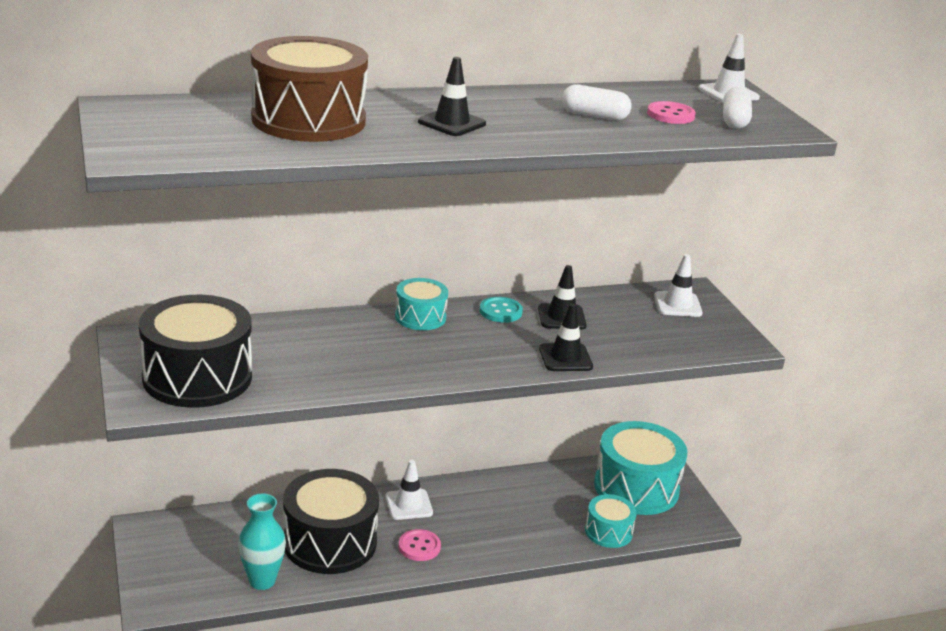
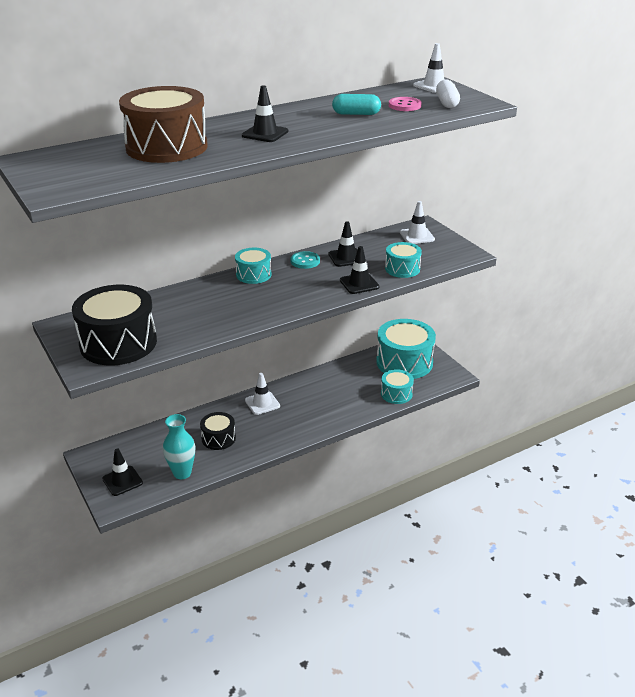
camera: 10 degrees left, 5 degrees up
black drum [283,469,379,574] -> black drum [200,412,236,450], size x0.53
pink button [399,529,441,561] -> none
white capsule [562,84,632,120] -> turquoise capsule [332,94,381,115]
none -> black traffic cone [102,449,143,496]
none -> turquoise drum [385,242,422,278]

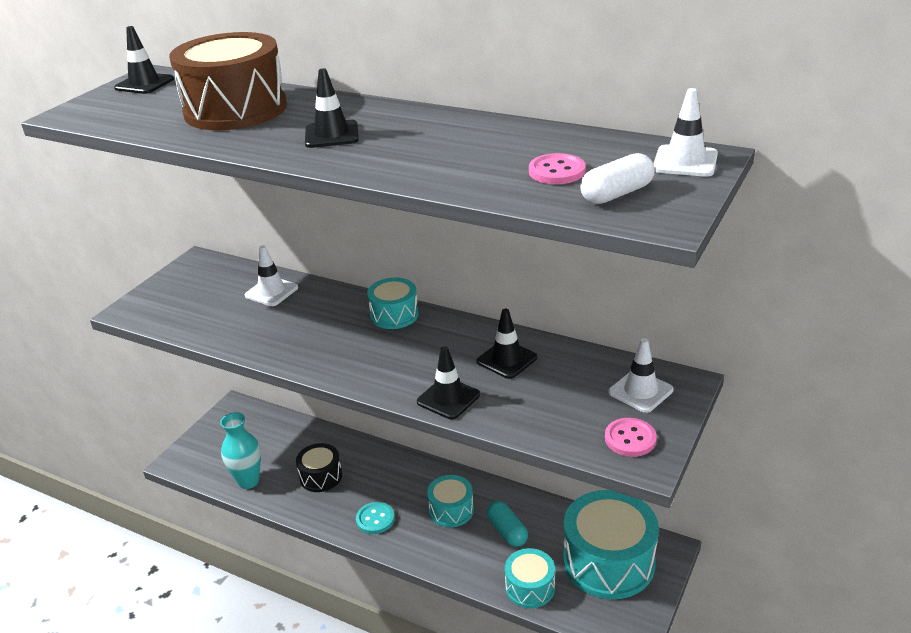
camera: 60 degrees right, 0 degrees up
black drum [72,285,157,365] -> none
black traffic cone [102,449,143,496] -> black traffic cone moved to [114,26,174,94]
white traffic cone [245,373,280,415] -> white traffic cone moved to [245,245,298,306]
turquoise button [291,251,320,269] -> turquoise button moved to [356,502,395,534]
turquoise capsule [332,94,381,115] -> turquoise capsule moved to [487,501,528,547]
turquoise drum [385,242,422,278] -> turquoise drum moved to [427,475,474,527]
none -> pink button [605,418,657,457]

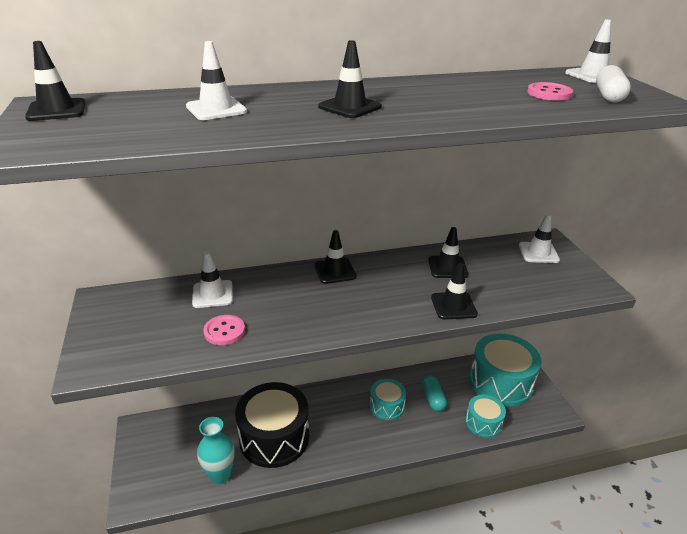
camera: 45 degrees left, 0 degrees up
brown drum [169,32,287,130] -> white traffic cone [186,41,247,120]
black drum [296,443,342,492] -> black drum [235,382,309,468], size x1.88
turquoise button [356,502,395,534] -> none
turquoise drum [367,278,419,329] -> black traffic cone [315,230,357,284]
turquoise capsule [487,501,528,547] -> turquoise capsule turned 60 degrees clockwise [421,375,447,412]
pink button [605,418,657,457] -> pink button moved to [203,315,245,345]

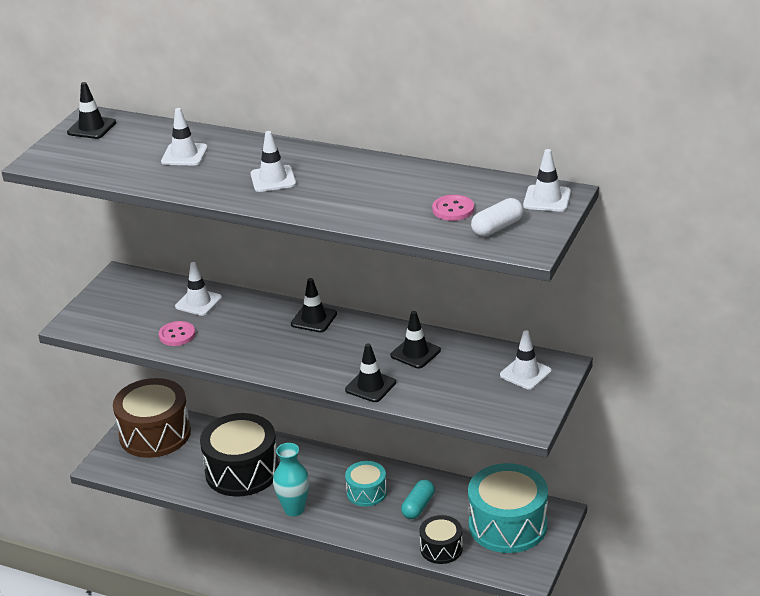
camera: 40 degrees right, 0 degrees up
turquoise vase [197,417,235,485] -> turquoise vase moved to [273,443,309,516]
black traffic cone [318,40,382,118] -> white traffic cone [251,131,296,192]
turquoise drum [466,395,506,438] -> black drum [419,515,463,564]
none -> brown drum [113,378,191,458]

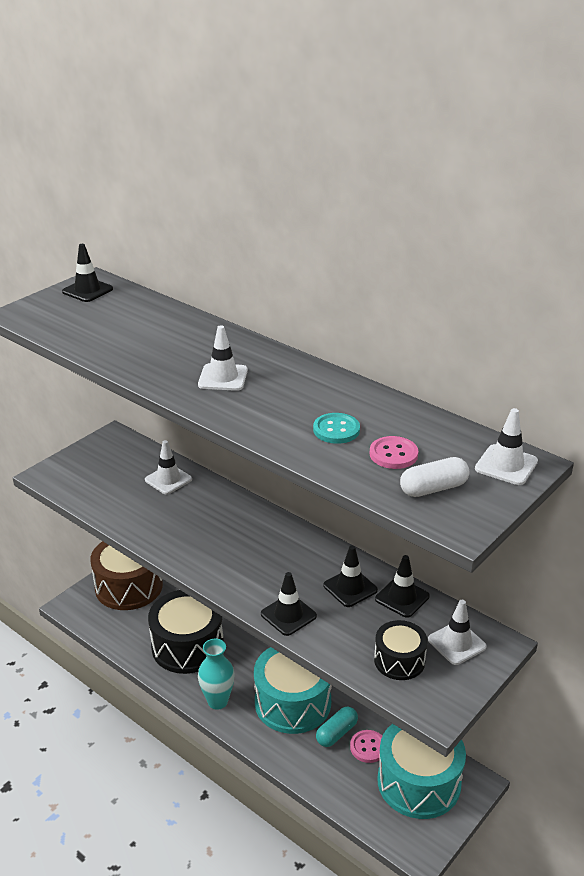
camera: 15 degrees right, 0 degrees up
pink button [159,321,195,346] -> pink button moved to [350,730,382,763]
white traffic cone [161,108,208,165] -> none
black traffic cone [291,278,337,332] -> black traffic cone moved to [375,555,430,618]
turquoise drum [345,461,387,507] -> turquoise drum [254,647,332,734], size x1.88
black drum [419,515,463,564] -> black drum moved to [374,620,428,680]
none -> turquoise button [313,413,360,444]

